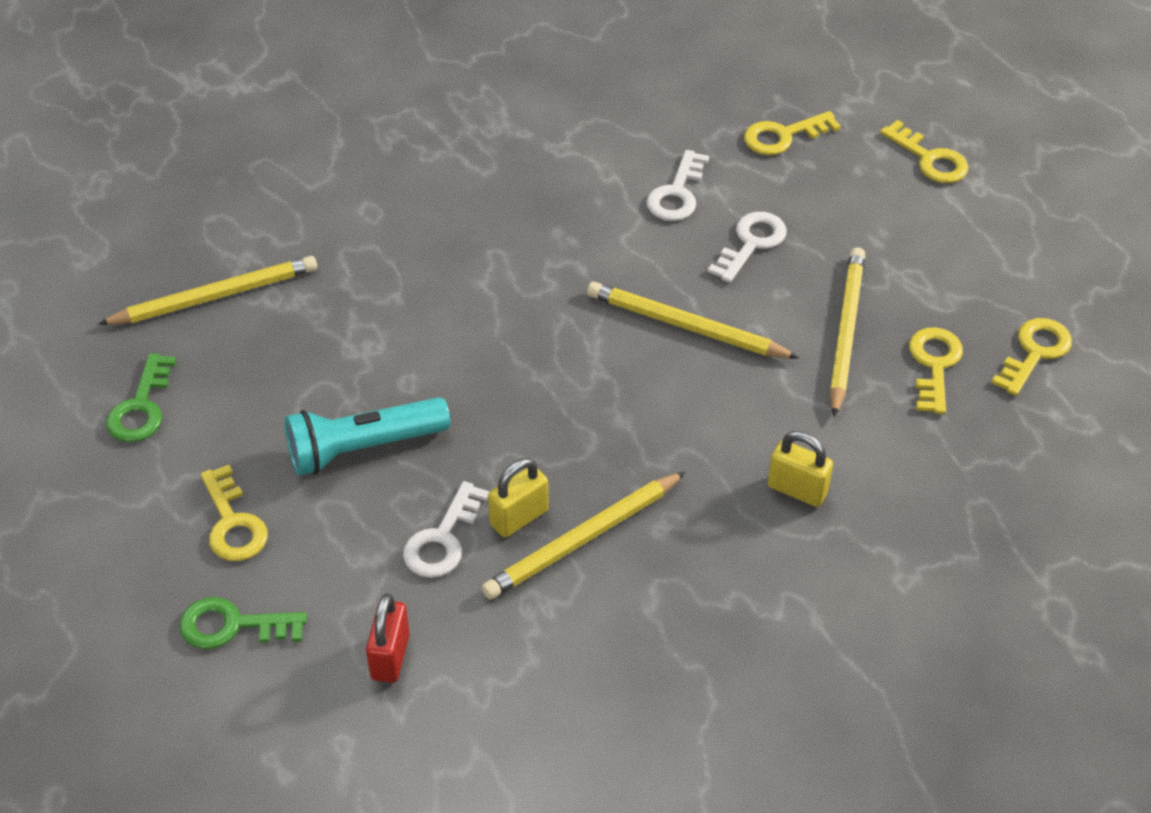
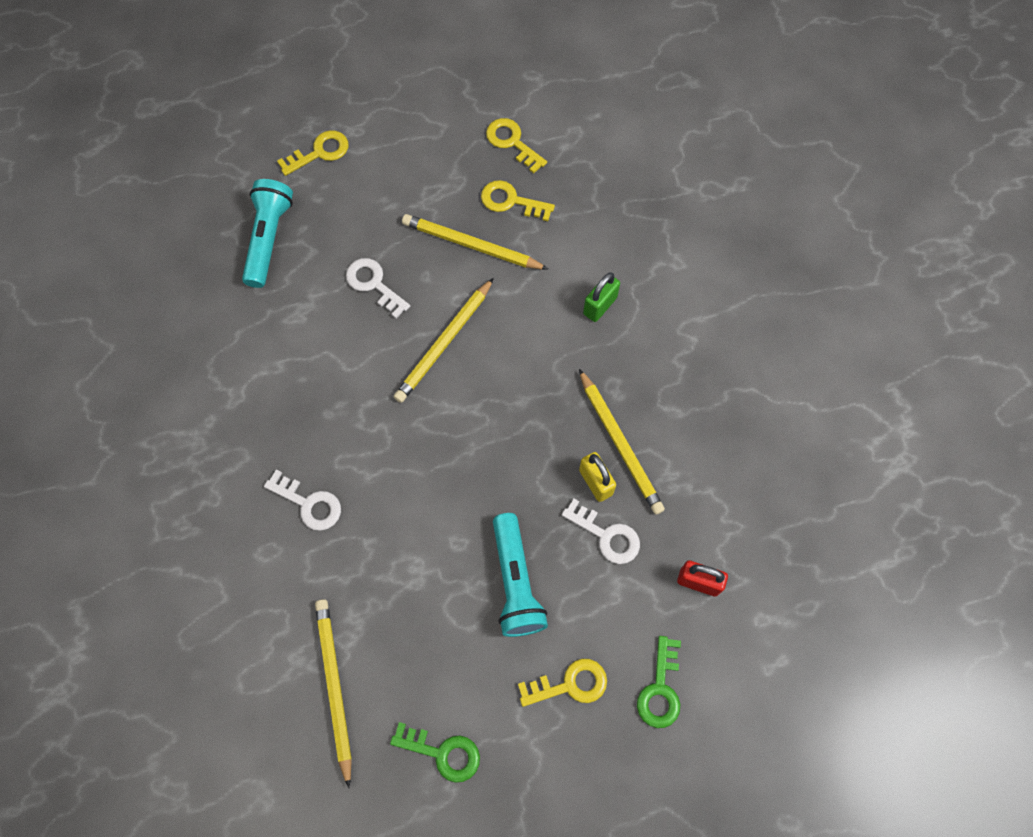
camera: 80 degrees left, 20 degrees up
white key [646,150,709,221] -> white key moved to [264,470,341,531]
yellow key [744,111,841,155] -> turquoise flashlight [242,179,293,288]
yellow padlock [768,431,833,507] -> green padlock [583,273,620,322]

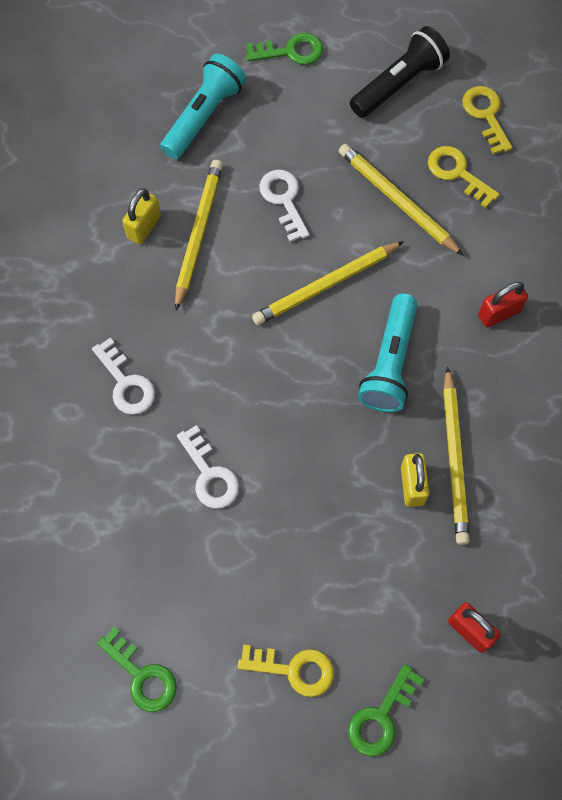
camera: 25 degrees right, 0 degrees up
yellow key [277,130,349,176] -> green key [246,33,323,65]
yellow pencil [315,599,352,788] -> yellow pencil moved to [175,160,223,311]
turquoise flashlight [493,513,548,637] -> turquoise flashlight moved to [358,293,418,412]
white key [562,499,640,564] -> white key moved to [177,425,239,509]
green padlock [583,273,620,322] -> red padlock [478,282,528,328]
none -> yellow padlock [122,188,161,244]
none -> black flashlight [350,26,450,118]

